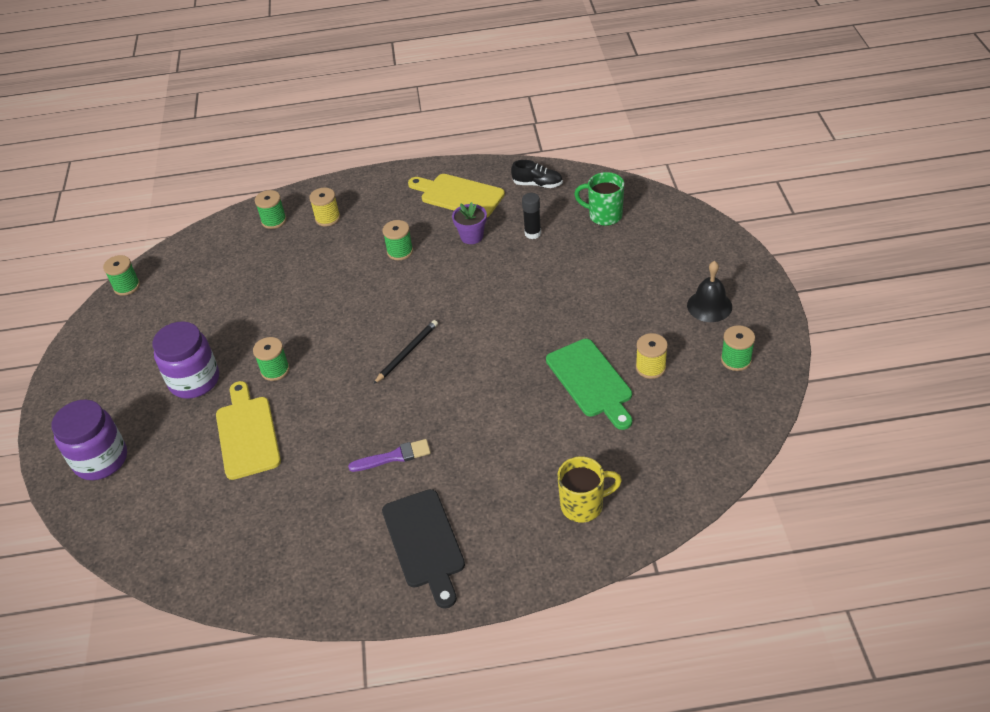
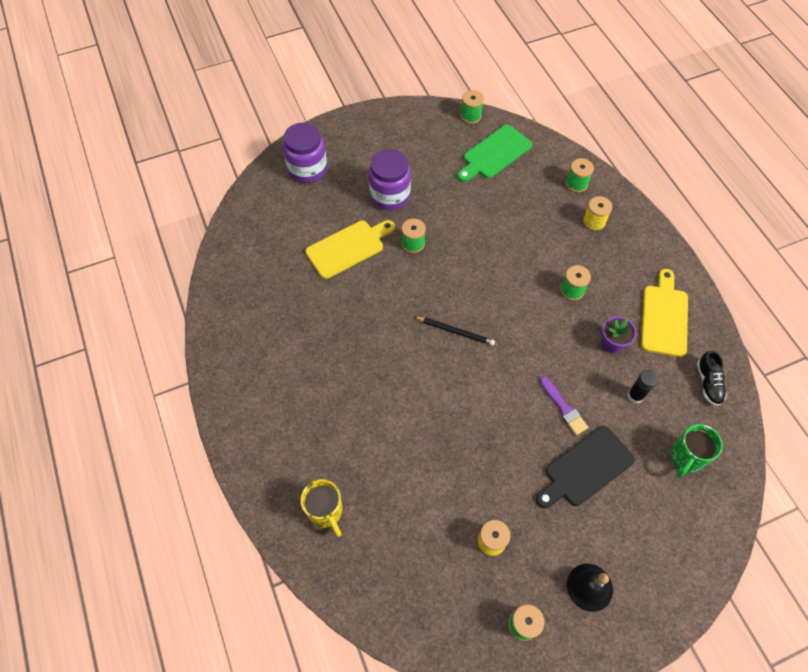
camera: 70 degrees right, 15 degrees up
purple brush [348,439,431,472] -> purple brush moved to [540,376,588,435]
black cutting board [382,489,465,609] -> black cutting board moved to [536,426,635,508]
green cutting board [546,339,632,430] -> green cutting board moved to [457,125,532,182]
green mug [574,172,624,226] -> green mug turned 150 degrees counterclockwise [670,424,723,478]

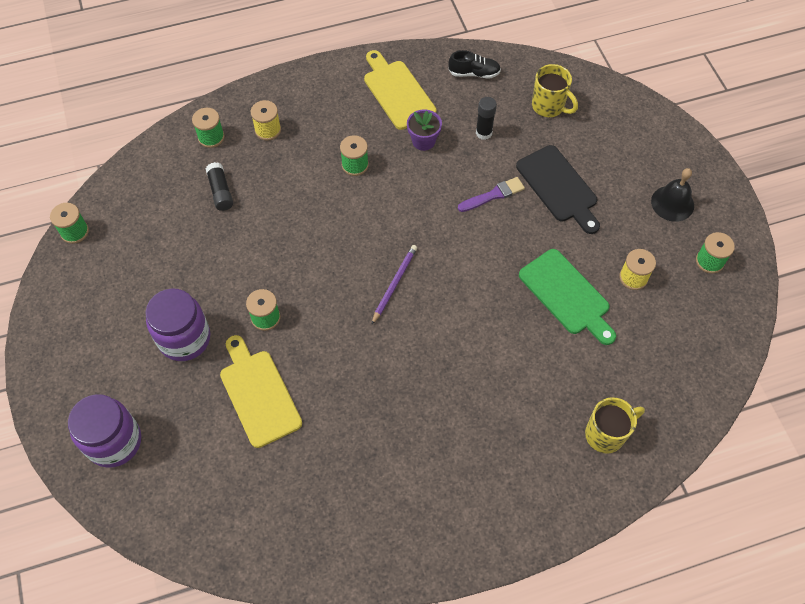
camera: 85 degrees left, 0 degrees up
black pencil [415,316,495,346] -> purple pencil [372,245,417,324]
green cutting board [457,125,532,182] -> green cutting board moved to [519,249,616,345]
yellow cutting board [641,269,688,357] -> yellow cutting board turned 45 degrees clockwise [364,50,437,130]
green mug [670,424,723,478] -> yellow mug [532,64,578,117]
none -> black glue stick [206,162,233,211]

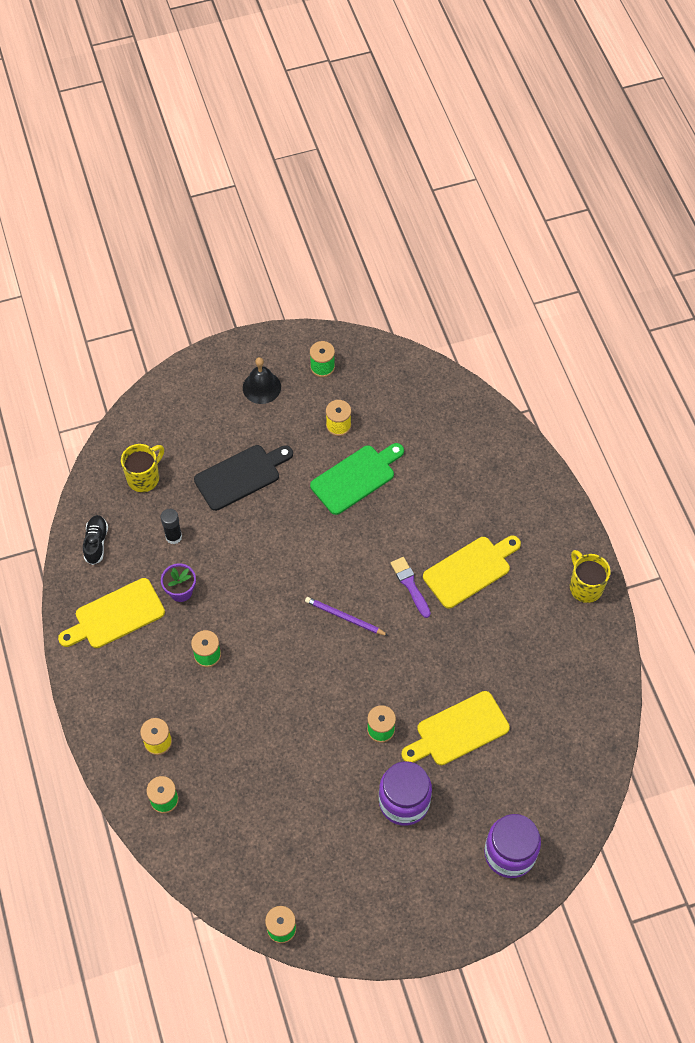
camera: 90 degrees left, 0 degrees up
black glue stick [206,162,233,211] -> none
purple brush [458,177,525,212] -> purple brush moved to [391,557,431,618]
yellow mug [585,397,645,454] -> yellow mug moved to [570,550,611,603]
none -> yellow cutting board [423,536,521,608]

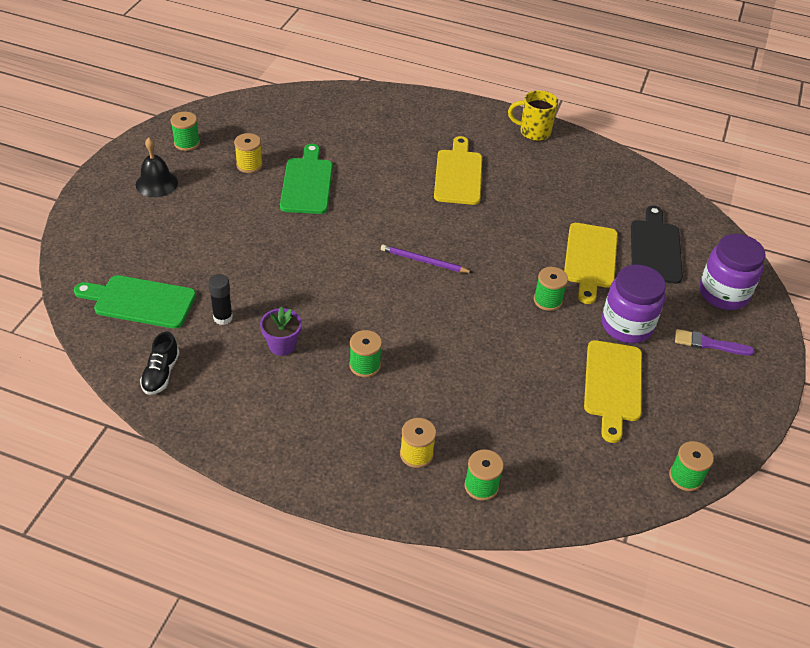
camera: 55 degrees left, 15 degrees down
yellow cutting board [58,578,165,648] -> yellow cutting board moved to [584,340,642,443]
black shoe [83,515,108,565] -> black shoe turned 120 degrees counterclockwise [140,332,180,395]
yellow mug [121,444,164,492] -> green cutting board [74,275,196,329]
black cutting board [194,445,293,511] -> black cutting board moved to [631,206,683,284]
purple pencil [305,597,389,636] -> purple pencil turned 45 degrees clockwise [381,245,473,273]
purple brush [391,557,431,618] -> purple brush moved to [675,329,755,356]

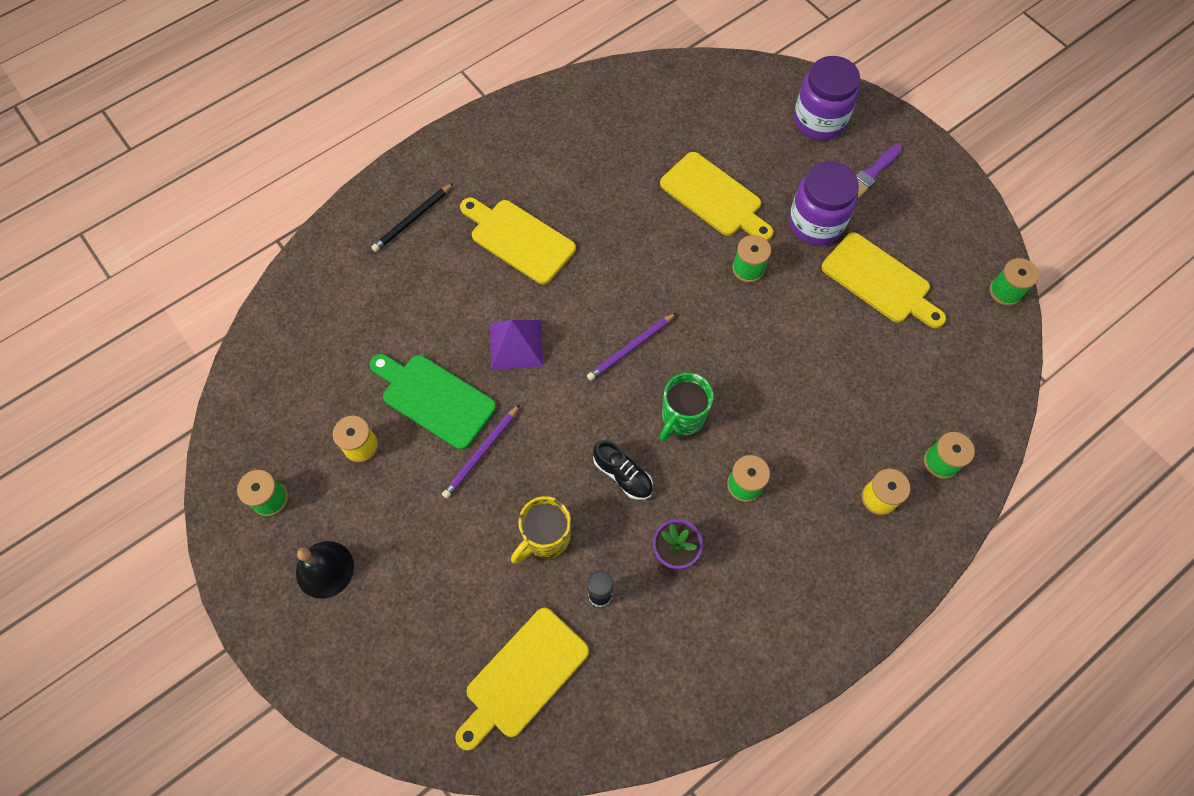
camera: 55 degrees left, 20 degrees up
green cutting board [74,275,196,329] -> yellow cutting board [455,608,589,750]
black shoe [140,332,180,395] -> black shoe moved to [593,440,653,500]
yellow mug [508,90,558,141] -> yellow mug moved to [511,496,571,564]
black cutting board [631,206,683,284] -> none
none -> black pencil [371,183,453,252]
none -> purple pencil [442,404,520,498]
none -> purple pyramid [490,320,543,370]
none -> green mug [659,373,713,442]

